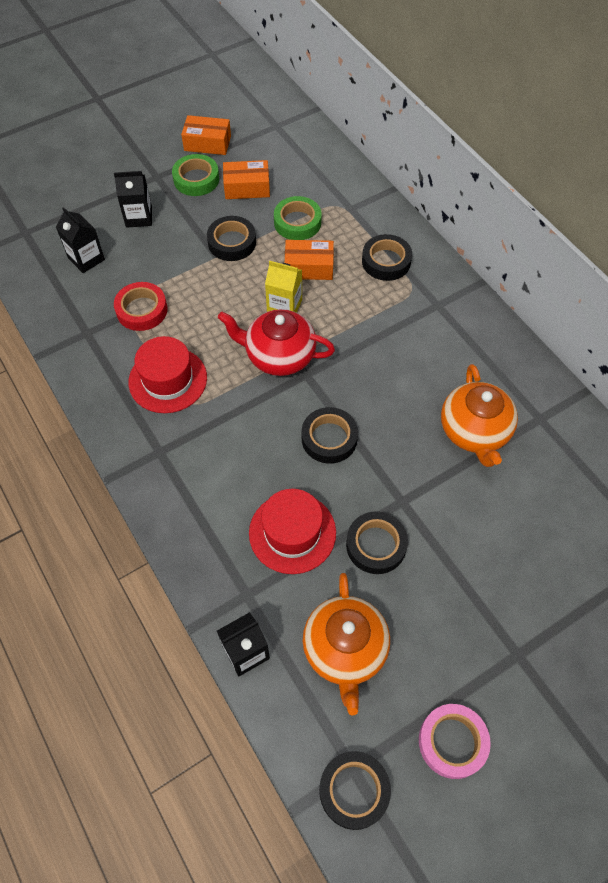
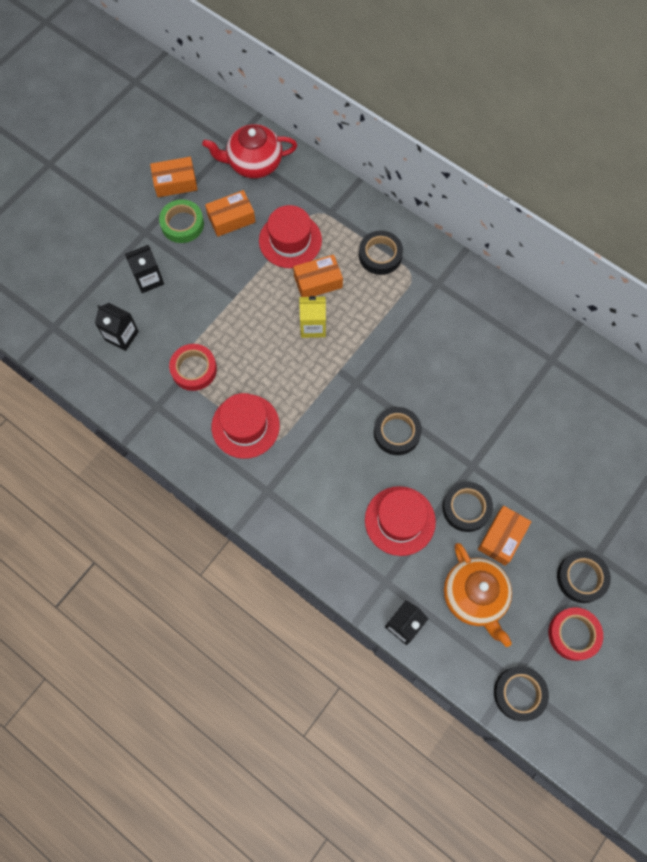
camera: 20 degrees left, 10 degrees up
black tape [207,216,256,261] -> black tape moved to [557,551,611,603]
red teapot [218,309,335,376] -> red teapot moved to [202,124,297,178]
green tape [274,196,322,240] -> red hat [259,205,322,268]
pink tape [419,704,491,779] -> red tape [548,607,603,661]
orange teapot [441,364,518,467] -> none
none -> orange box [478,506,531,566]

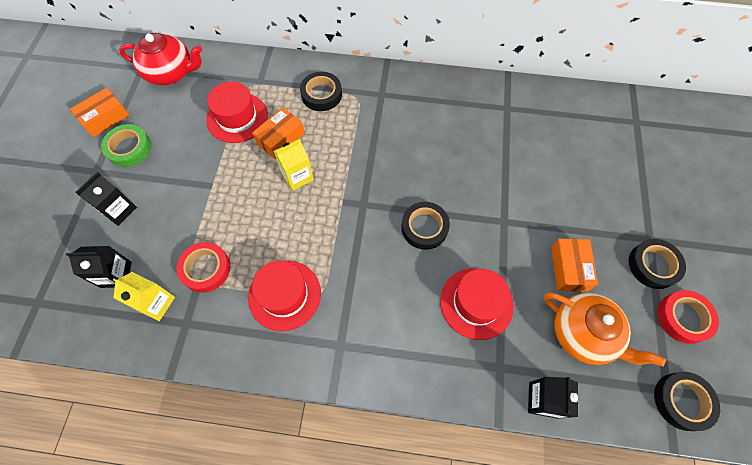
camera: 30 degrees left, 5 degrees down
red teapot [202,124,297,178] -> red teapot turned 135 degrees counterclockwise [119,33,202,85]
orange box [205,190,255,237] -> none
black tape [442,482,493,532] -> none
none -> yellow carton [113,272,175,321]

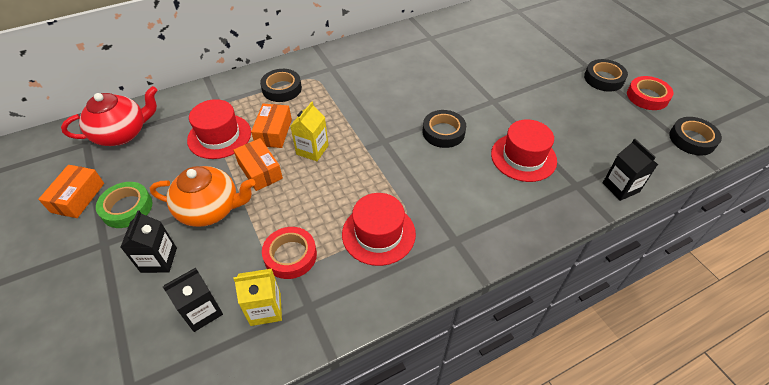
camera: 35 degrees left, 15 degrees down
orange teapot [544,292,666,366] -> orange teapot moved to [150,166,255,227]
orange box [551,239,598,291] -> orange box moved to [233,138,283,191]

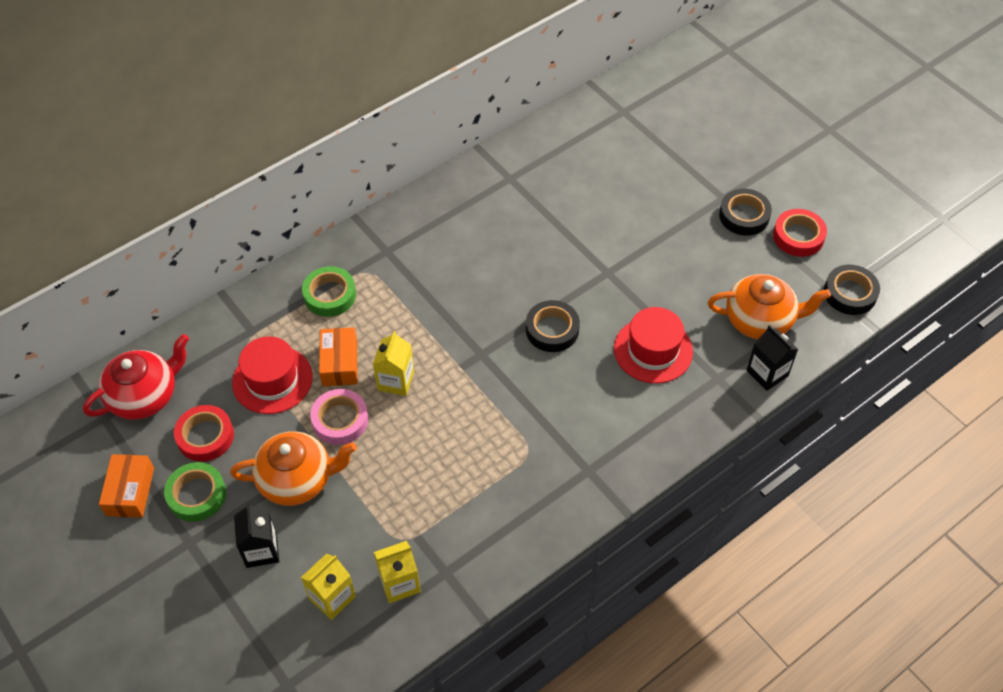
camera: 10 degrees left, 5 degrees up
black carton [163,268,223,332] -> yellow carton [301,553,356,620]
orange box [233,138,283,191] -> pink tape [310,389,368,445]
black tape [260,69,302,102] -> green tape [302,266,356,317]
red tape [262,227,317,279] -> red tape moved to [174,405,234,462]
red hat [342,193,416,266] -> none
none -> orange teapot [708,274,831,339]

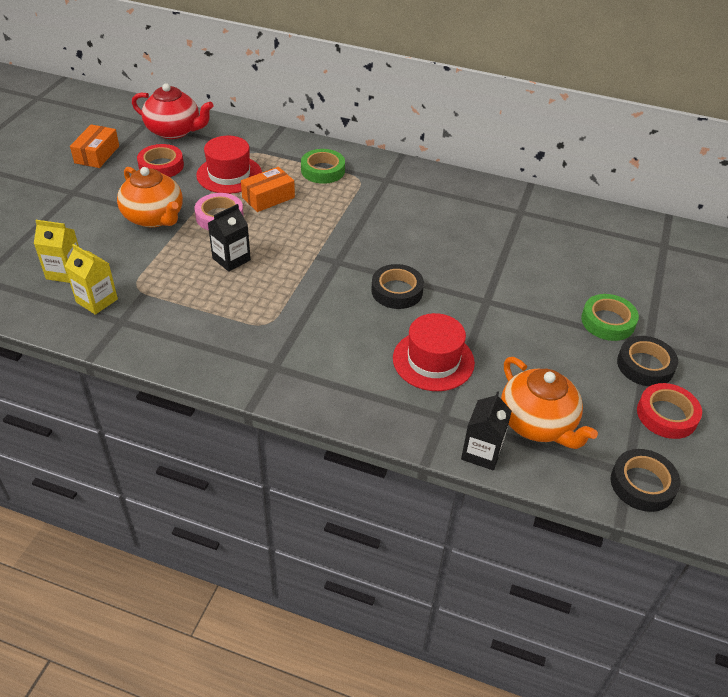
camera: 55 degrees right, 10 degrees down
orange box [99,454,154,518] -> orange box turned 45 degrees counterclockwise [70,125,119,168]
green tape [164,462,226,522] -> green tape moved to [581,294,639,341]
black carton [234,503,279,568] -> black carton moved to [208,204,251,272]
yellow carton [373,331,414,396] -> none

